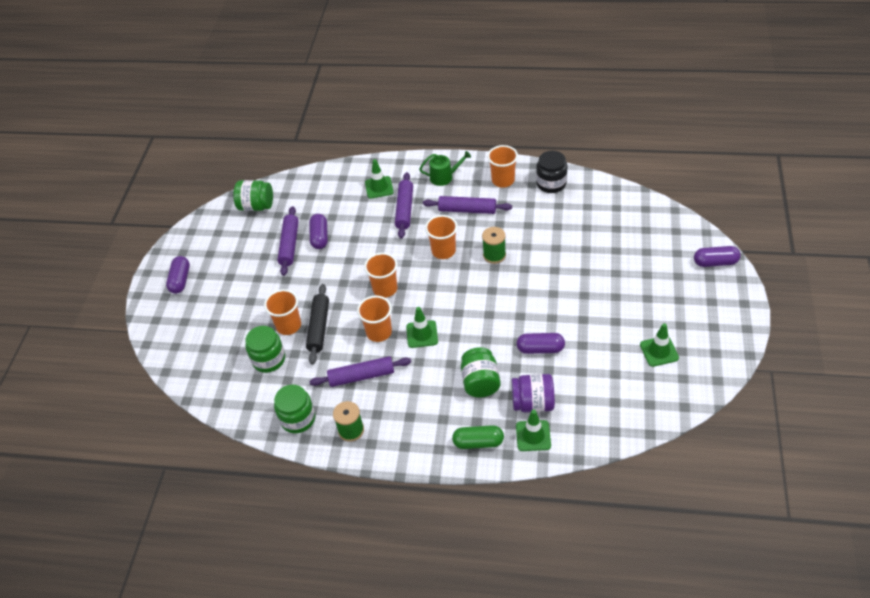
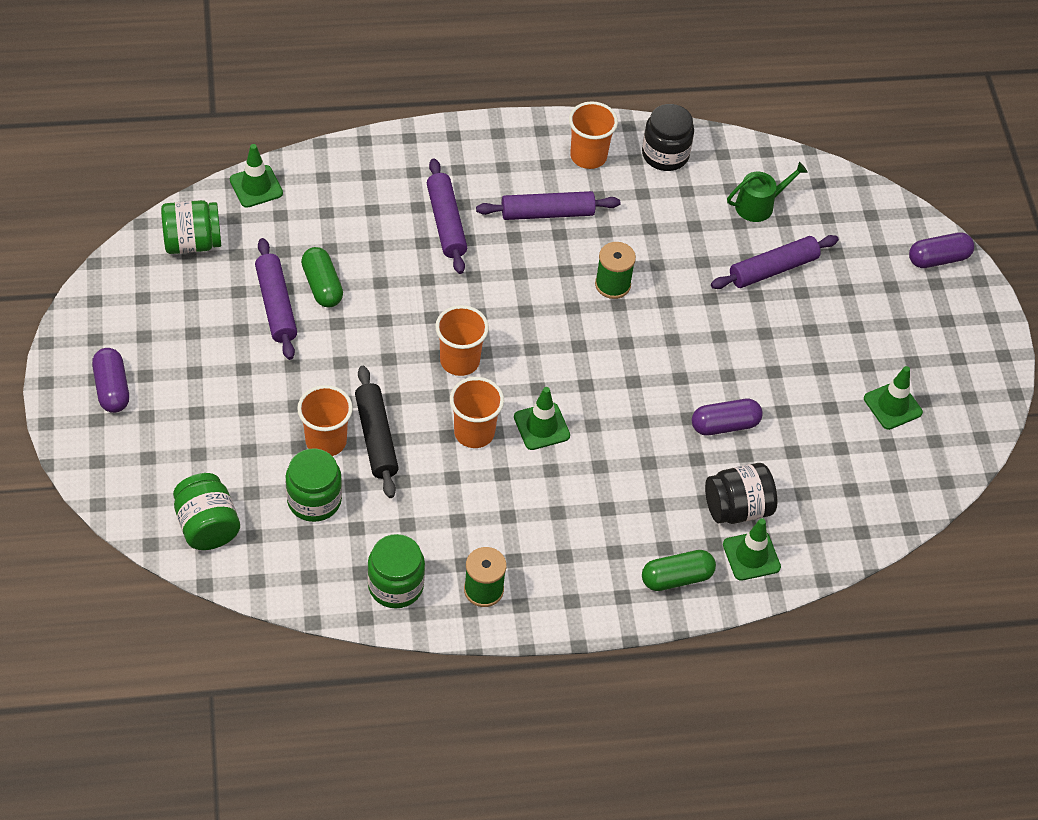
camera: 25 degrees left, 5 degrees up
purple capsule [309,214,328,249] -> green capsule [301,247,343,308]
purple rolling pin [309,356,411,387] -> purple rolling pin moved to [711,235,839,289]
green traffic cone [365,159,394,199] -> green traffic cone moved to [230,144,283,208]
green watering can [419,151,471,186] -> green watering can moved to [727,162,808,222]
orange cup [425,215,458,259] -> none
green jar [461,347,501,397] -> green jar moved to [173,473,240,550]
purple jar [512,374,555,412] -> black jar [705,463,777,524]

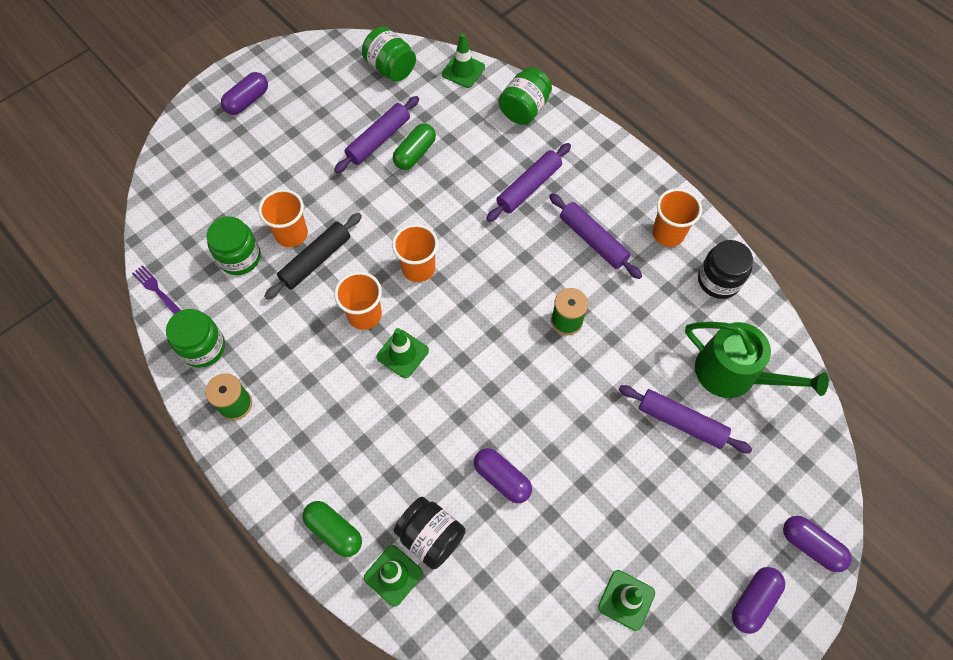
camera: 60 degrees right, 10 degrees up
green jar [173,473,240,550] -> green jar moved to [499,67,552,125]
green watering can [727,162,808,222] -> green watering can [685,322,829,398], size x1.68
none -> purple fork [132,265,181,314]
none -> purple capsule [732,567,785,634]

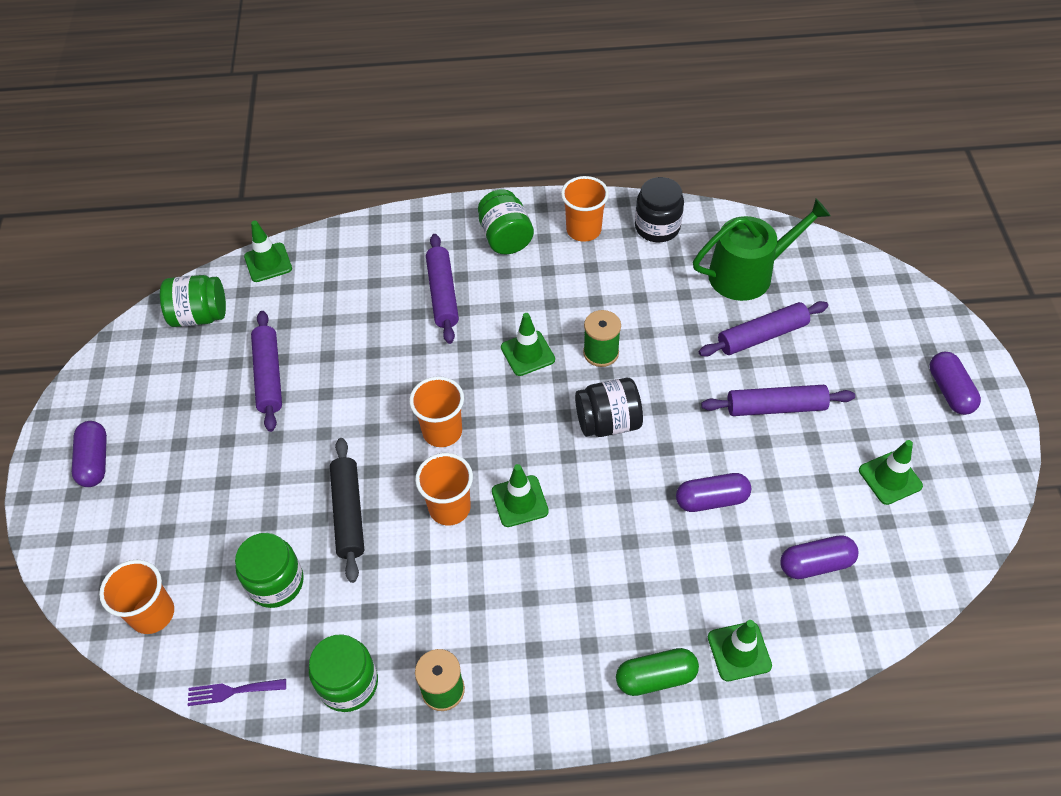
camera: 50 degrees left, 10 degrees down
orange cup [258,189,308,247] -> orange cup moved to [99,560,174,634]
green capsule [393,123,436,170] -> none
black jar [394,496,465,569] -> black jar moved to [575,378,643,437]
green jar [499,67,552,125] -> green jar moved to [478,189,534,254]
purple rolling pin [549,193,642,279] -> purple rolling pin moved to [701,385,855,416]
purple capsule [783,516,852,572] -> purple capsule moved to [780,535,858,579]
none -> green traffic cone [501,313,555,376]

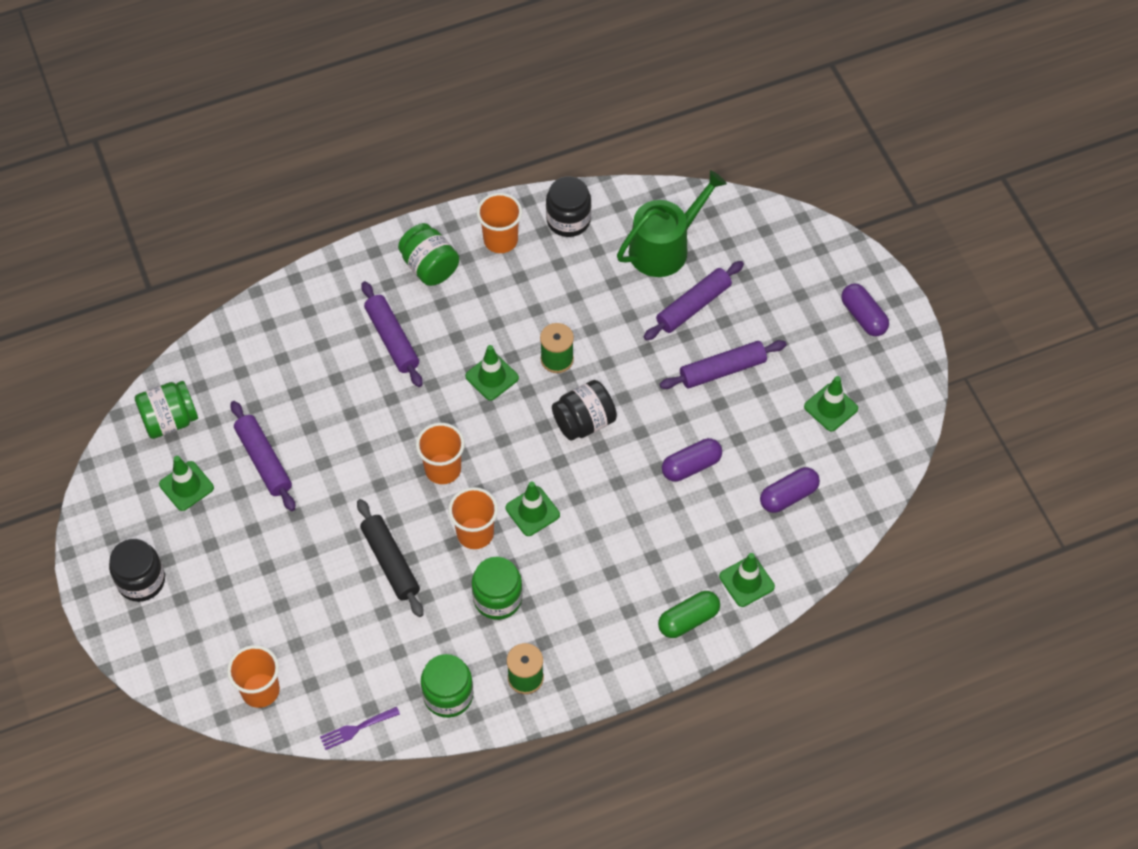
camera: 20 degrees left, 5 degrees up
purple capsule [72,421,107,487] -> black jar [109,539,165,602]
green jar [235,533,304,608] -> green jar moved to [472,557,523,620]
green traffic cone [244,221,292,282] -> green traffic cone moved to [159,456,214,511]

